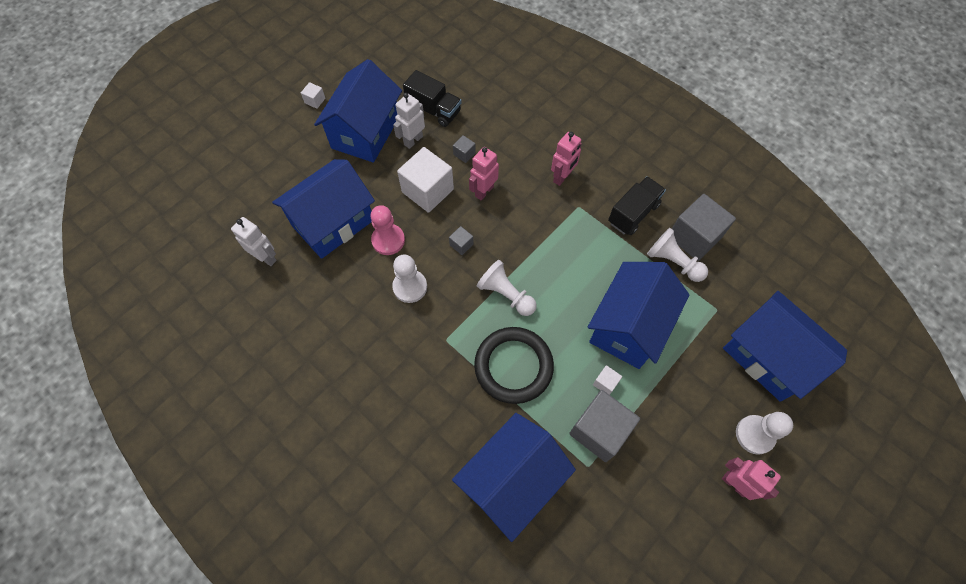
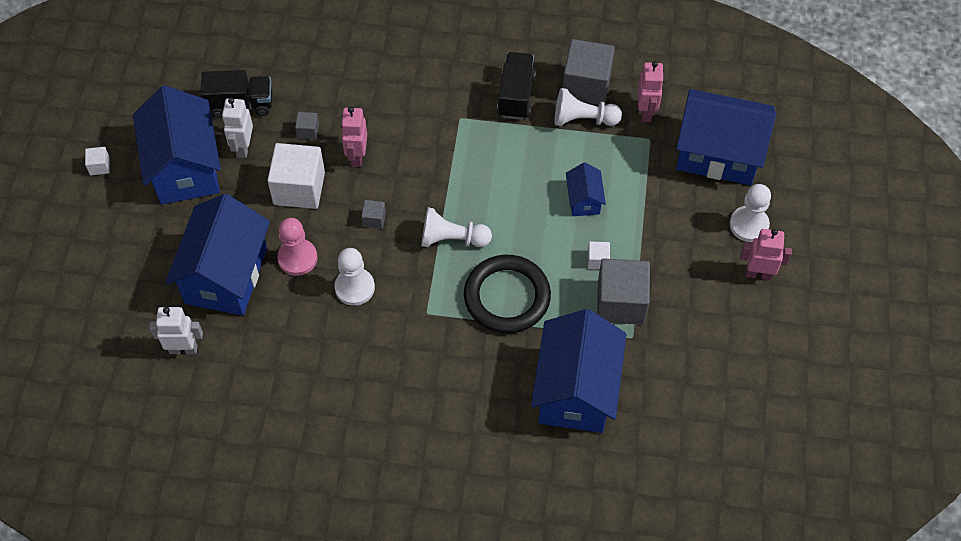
camera: 35 degrees left, 5 degrees down
pink robot [551,132,582,186] -> pink robot moved to [638,61,664,122]
blue house [588,262,690,369] -> blue house [566,163,606,216], size x0.47

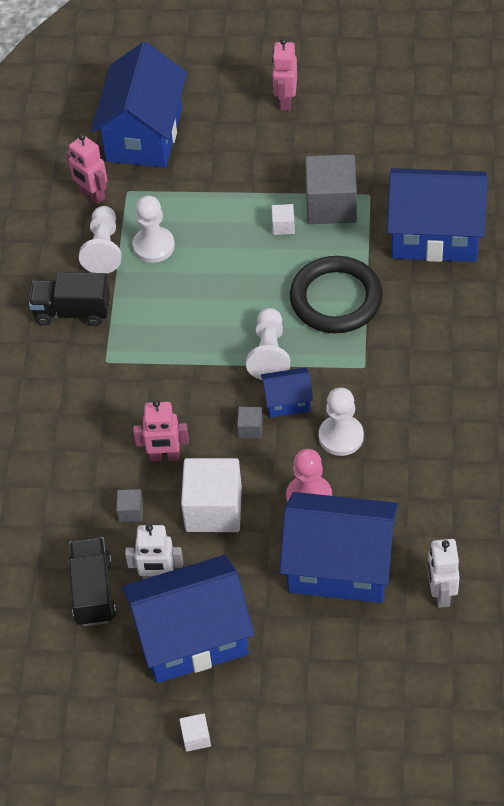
camera: 90 degrees left, 5 degrees down
grey cube [563,39,615,105] -> none
blue house [566,163,606,216] -> blue house moved to [261,367,313,418]
pink robot [638,61,664,122] -> pink robot turned 135 degrees counterclockwise [66,134,107,204]
white pawn [730,184,771,242] -> white pawn moved to [133,195,175,263]

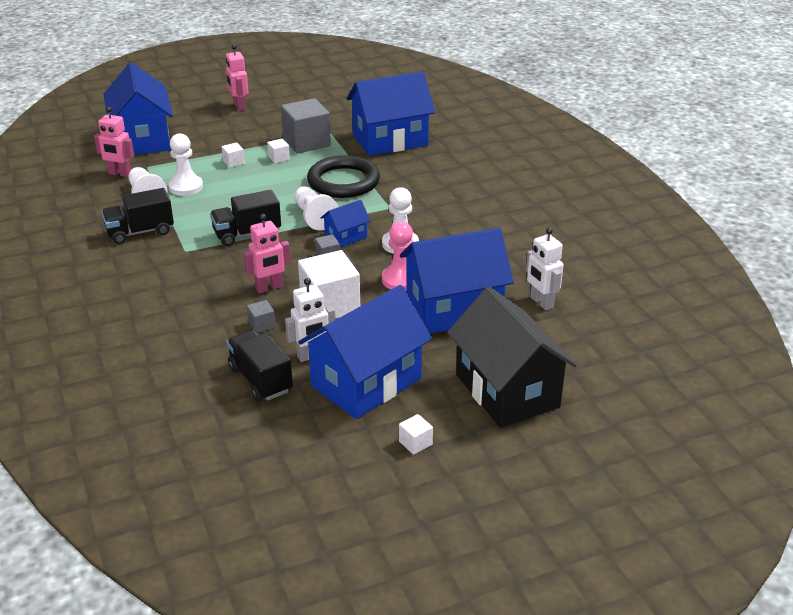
camera: 30 degrees left, 20 degrees down
none -> black truck [210,190,281,246]
none -> white cube [222,142,245,168]
none -> black house [447,287,577,428]

